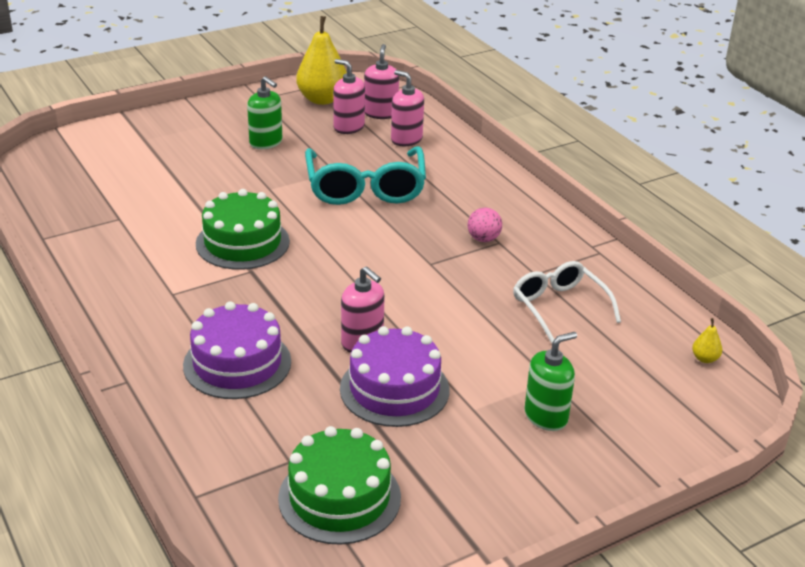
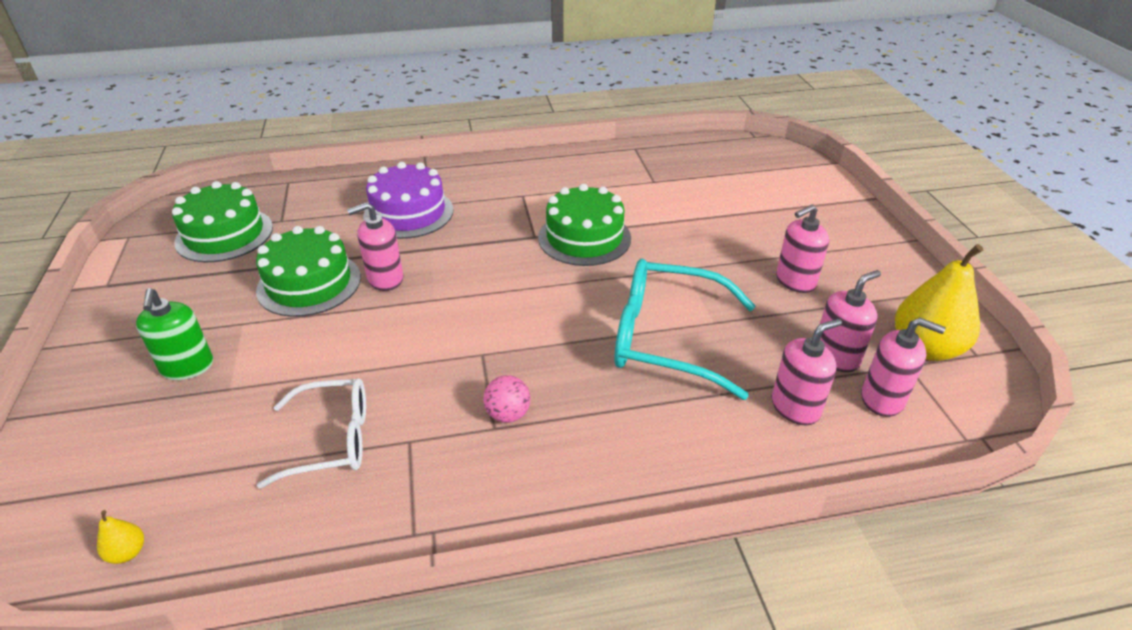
camera: 110 degrees right, 5 degrees up
green soap dispenser [247,76,282,149] -> pink soap dispenser [776,204,829,293]
purple cake [340,326,449,427] -> green cake [256,226,361,317]

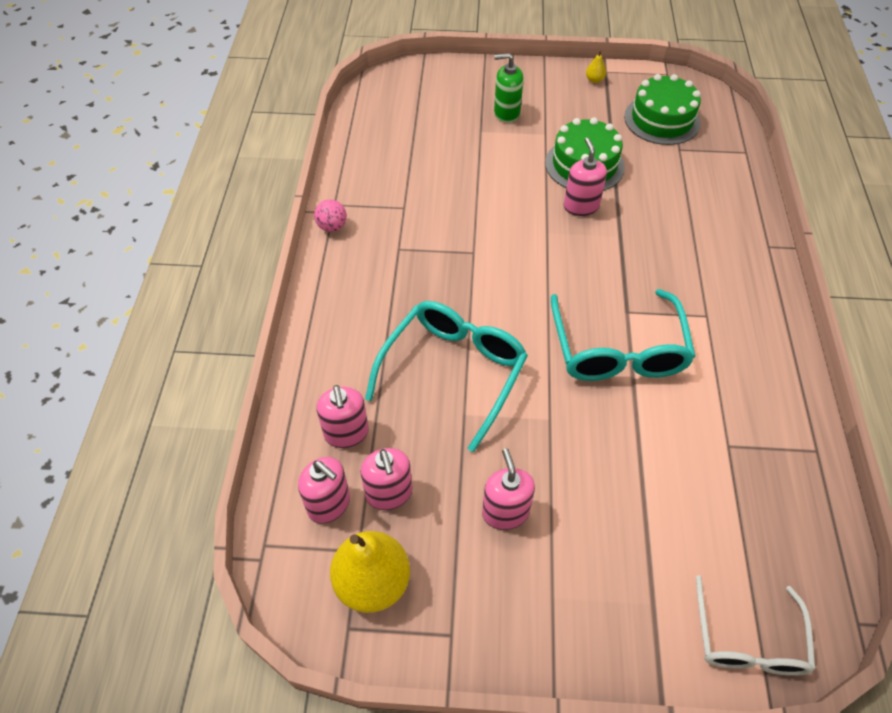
camera: 105 degrees right, 15 degrees up
yellow pear [97,510,144,564] -> yellow pear moved to [586,50,606,83]
white glasses [257,378,366,488] -> white glasses moved to [696,575,816,676]
purple cake [363,162,453,239] -> none
pink ball [483,375,530,423] -> pink ball moved to [314,199,347,232]
green cake [538,184,631,266] -> turquoise glasses [551,289,696,381]
pink soap dispenser [861,318,946,417] -> pink soap dispenser turned 90 degrees counterclockwise [298,457,350,524]

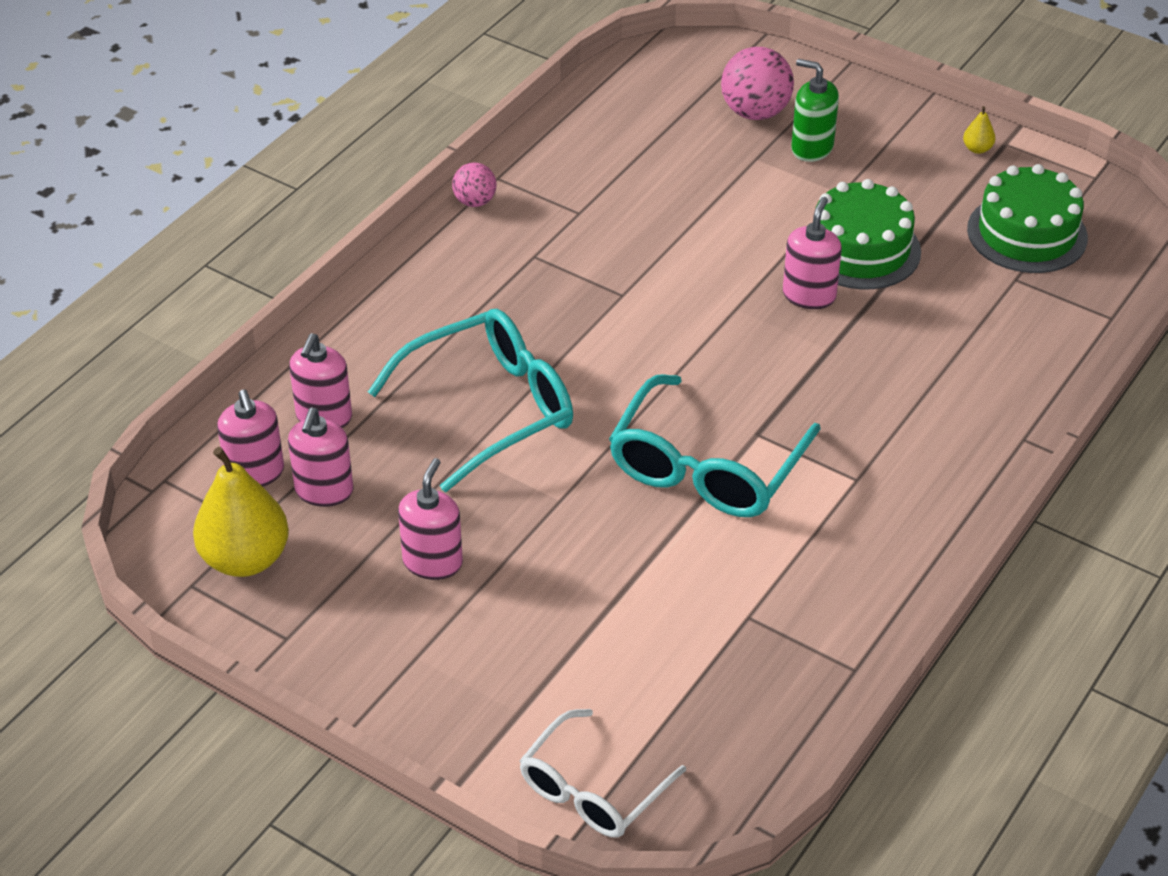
camera: 30 degrees right, 10 degrees down
none -> pink ball [721,47,794,120]

